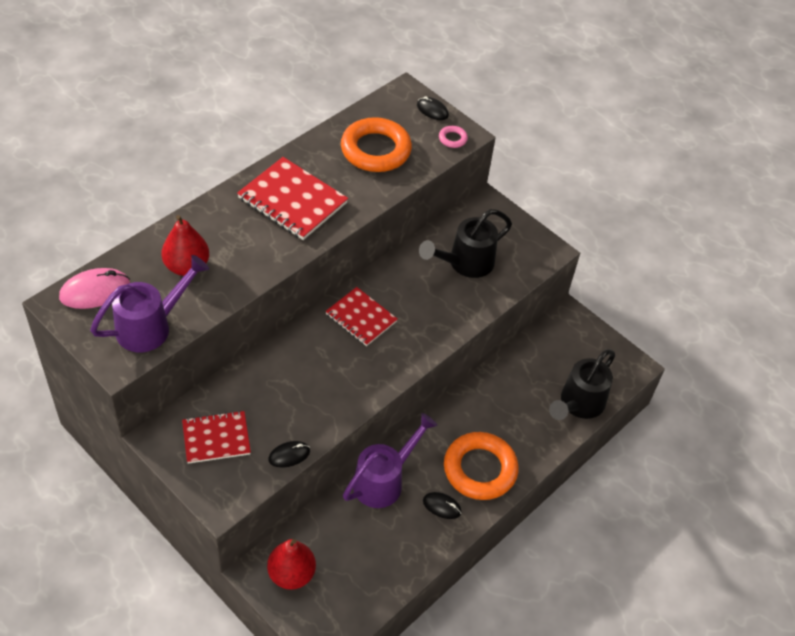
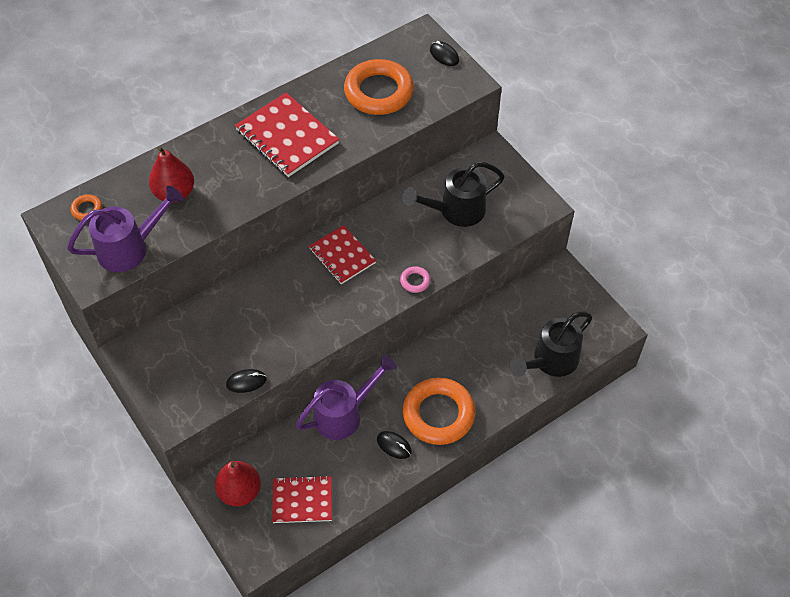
camera: 15 degrees right, 5 degrees up
pink mouse [59,268,130,309] -> orange ring [70,194,102,221]
red notebook [182,410,251,464] -> red notebook moved to [272,475,332,523]
pink ring [439,126,468,148] -> pink ring moved to [400,266,430,293]

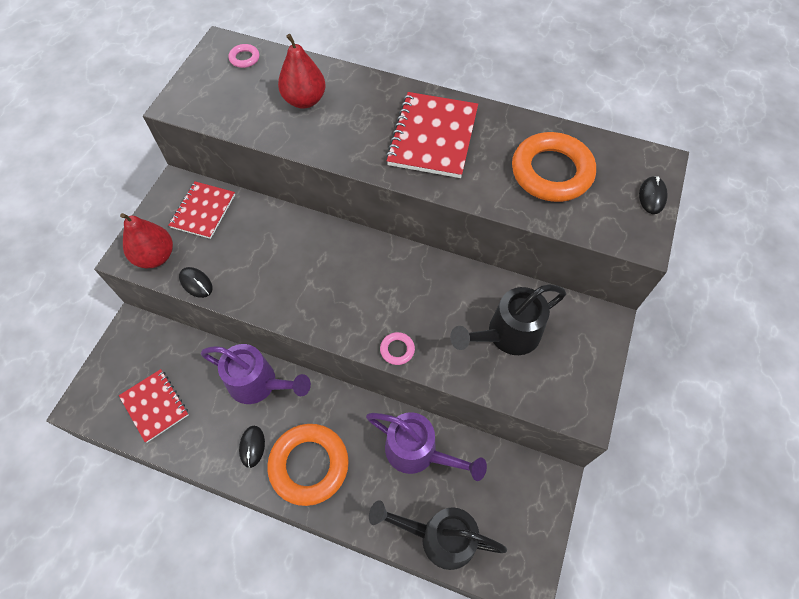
camera: 55 degrees right, 5 degrees up
purple watering can [67,186,183,272] -> purple watering can moved to [366,412,487,481]
orange ring [70,194,102,221] -> pink ring [229,44,259,68]
red pear [215,461,261,506] -> red pear moved to [120,213,173,268]
red notebook [309,225,376,284] -> red notebook moved to [168,181,235,239]
black watering can [402,161,505,227] -> black watering can turned 60 degrees counterclockwise [450,284,566,355]

